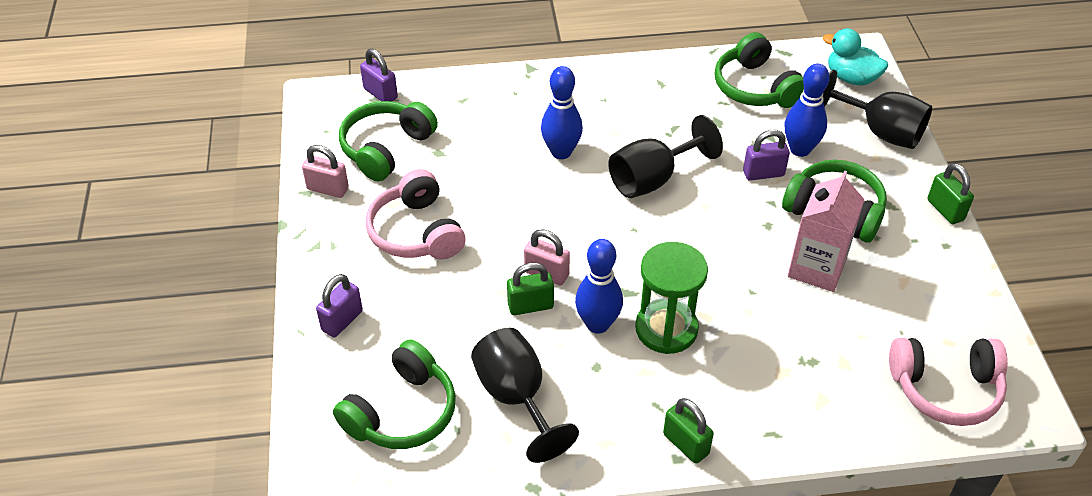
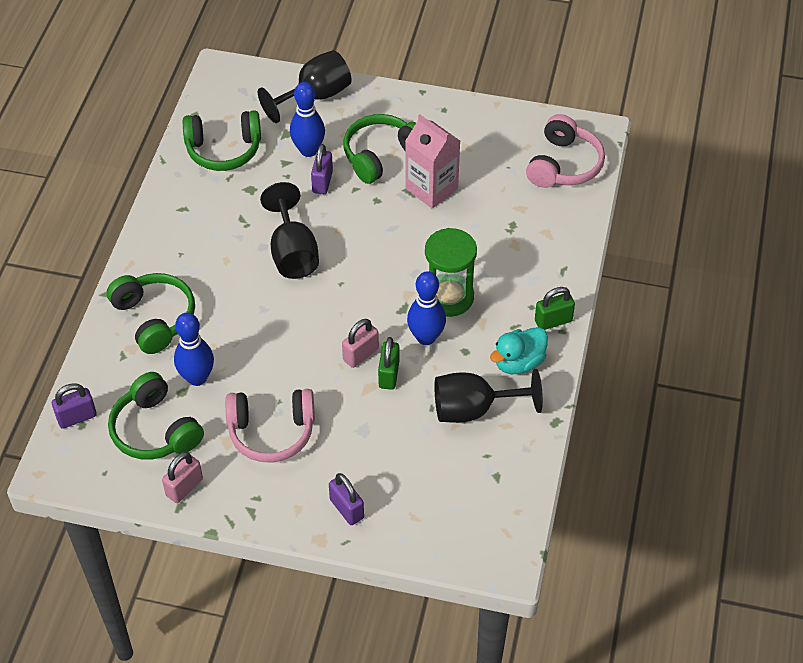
camera: 70 degrees left, 5 degrees up
green headphones [333,340,456,449] -> green headphones moved to [107,273,195,354]
blue bowling pin [541,66,583,159] -> blue bowling pin moved to [174,313,214,386]
turquoise duck [823,28,888,86] -> turquoise duck moved to [490,327,548,374]
green padlock [927,163,974,224] -> none

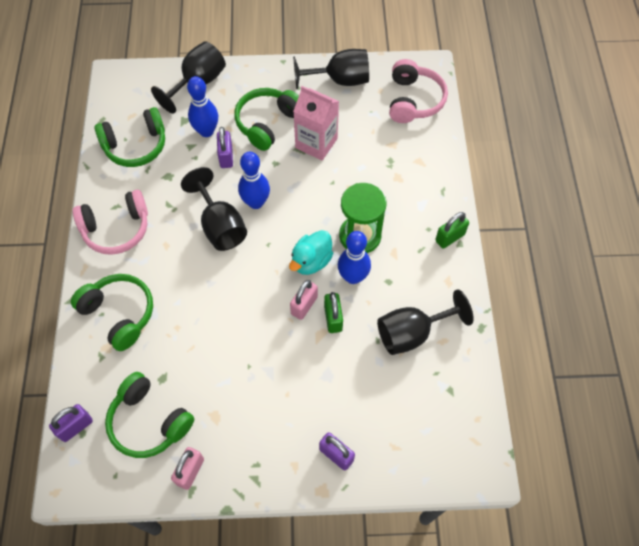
camera: 15 degrees left, 10 degrees up
blue bowling pin [174,313,214,386] -> blue bowling pin moved to [238,152,270,209]
pink headphones [225,389,315,463] -> pink headphones moved to [73,190,148,255]
turquoise duck [490,327,548,374] -> turquoise duck moved to [289,230,333,275]
none -> black goblet [293,49,369,89]

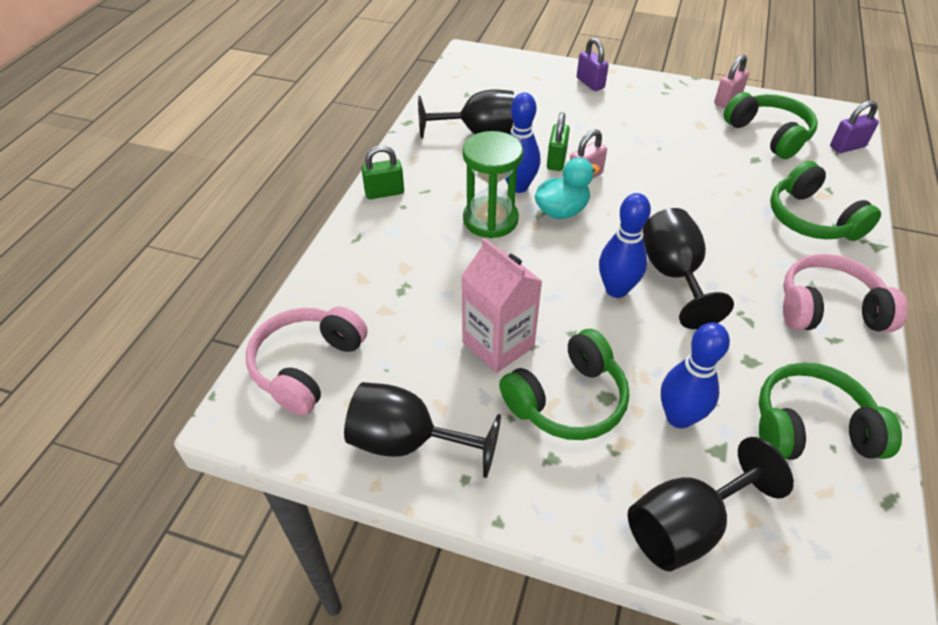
camera: 160 degrees left, 15 degrees down
purple padlock [217,127,233,168] -> none

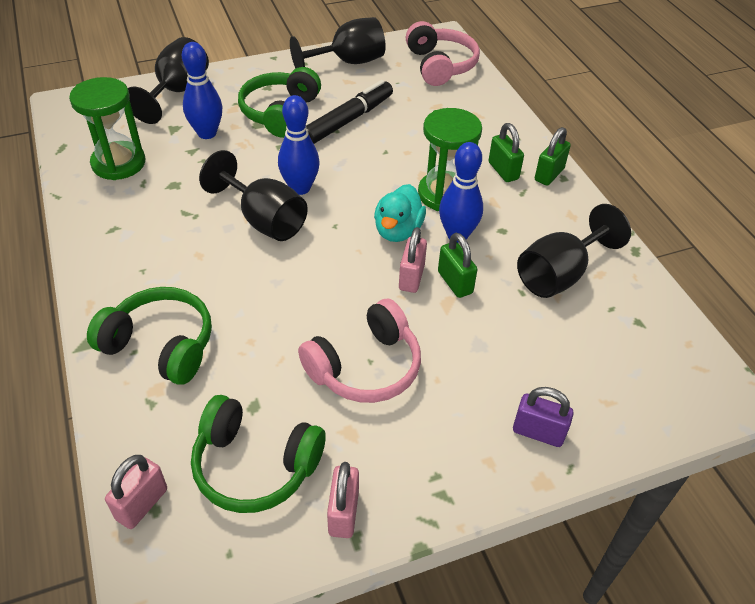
camera: 140 degrees right, 0 degrees up
pink carton [461,238,542,373] -> black marker [306,80,393,144]
green headphones [759,362,902,460] -> green hourglass [69,77,145,180]
pink headphones [783,254,908,332] -> pink headphones moved to [298,299,421,403]
purple padlock [830,100,879,153] -> pink padlock [105,455,167,529]
none -> green padlock [489,123,524,182]

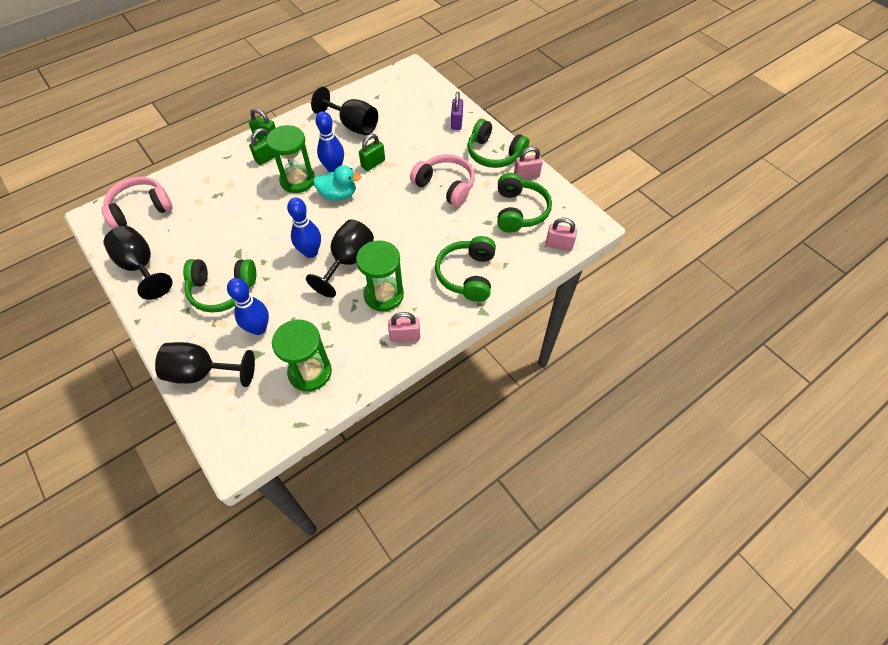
camera: 105 degrees left, 10 degrees up
black marker [306,80,393,144] -> none
pink padlock [399,227,427,293] -> pink padlock moved to [388,312,420,342]
none -> green hourglass [356,240,404,312]
none -> green headphones [468,119,529,168]

